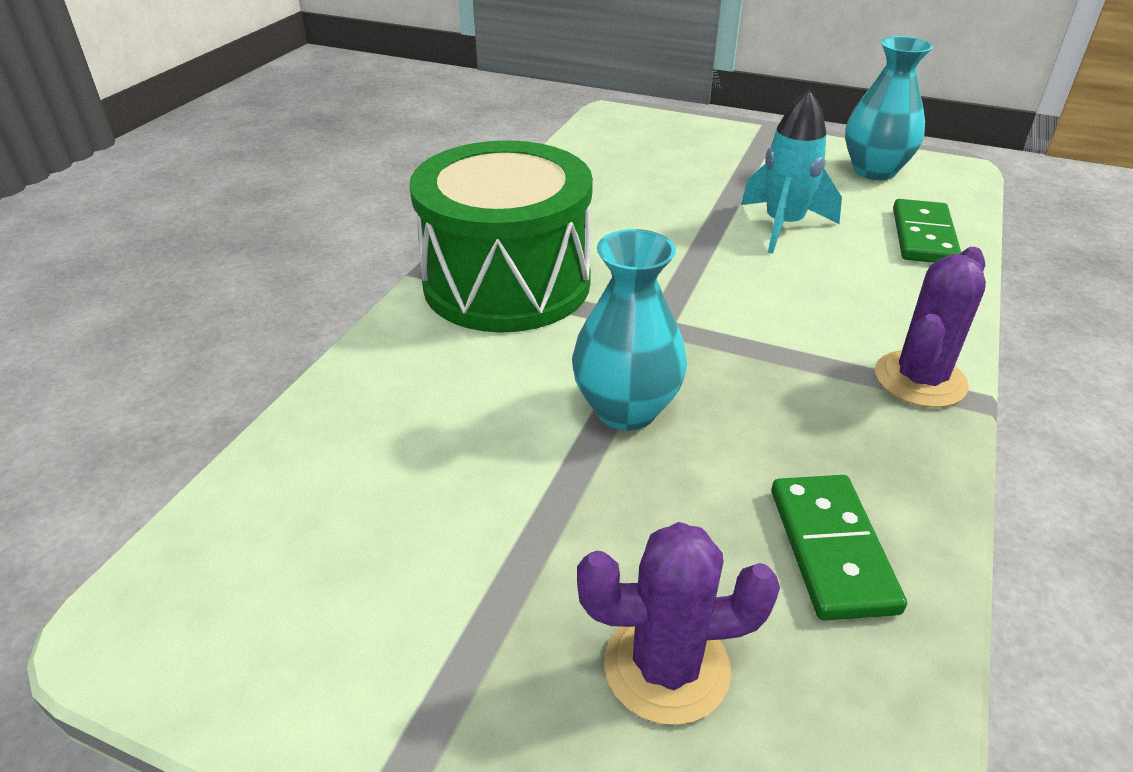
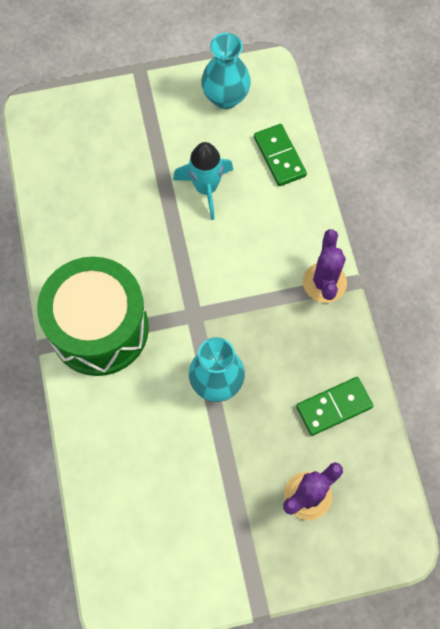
camera: 35 degrees left, 30 degrees up
green domino [771,475,907,621] -> green domino turned 75 degrees counterclockwise [296,377,373,436]

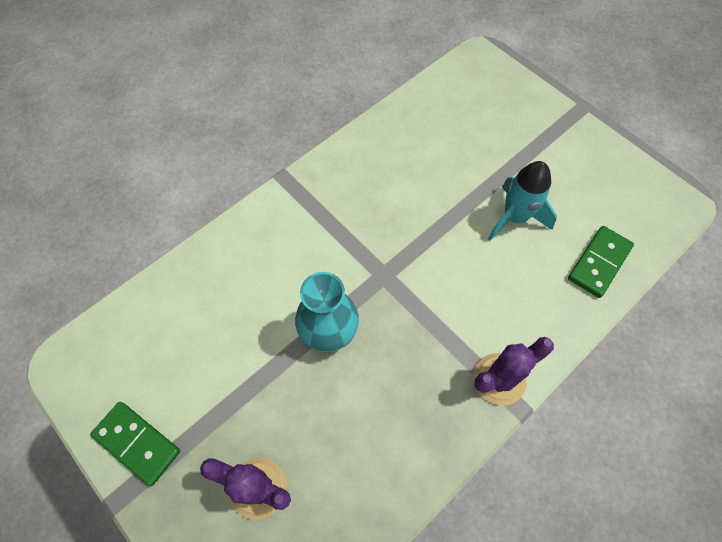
camera: 60 degrees right, 5 degrees down
green drum [37,257,149,376] -> none
turquoise vase [201,33,251,109] -> none
green domino [296,377,373,436] -> green domino moved to [90,402,180,486]

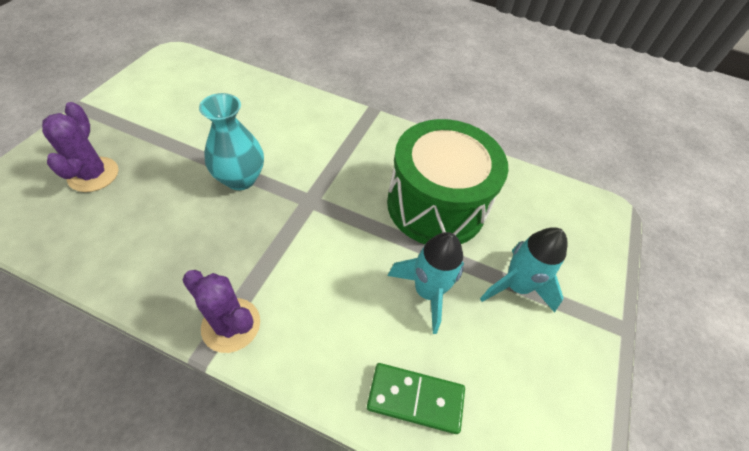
camera: 60 degrees right, 10 degrees down
green domino [90,402,180,486] -> none
none -> green drum [387,119,508,244]
none -> turquoise rocket [480,227,568,313]

